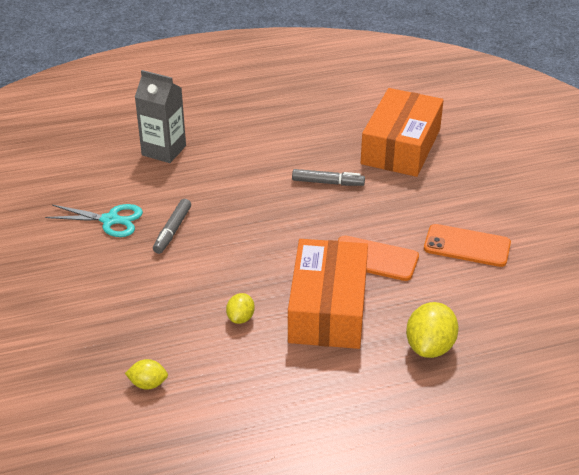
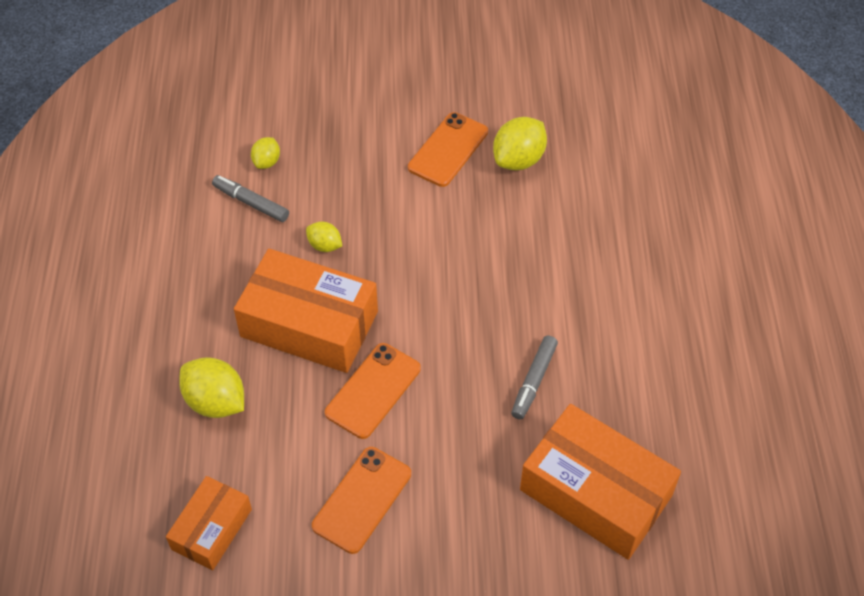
camera: 105 degrees right, 15 degrees up
turquoise scissors [45,204,143,237] -> yellow lemon [493,117,547,170]
grey carton [135,70,186,163] -> none
grey marker [153,199,191,254] -> grey marker moved to [212,175,289,222]
none -> orange box [166,476,252,570]
none -> orange phone [408,112,488,187]

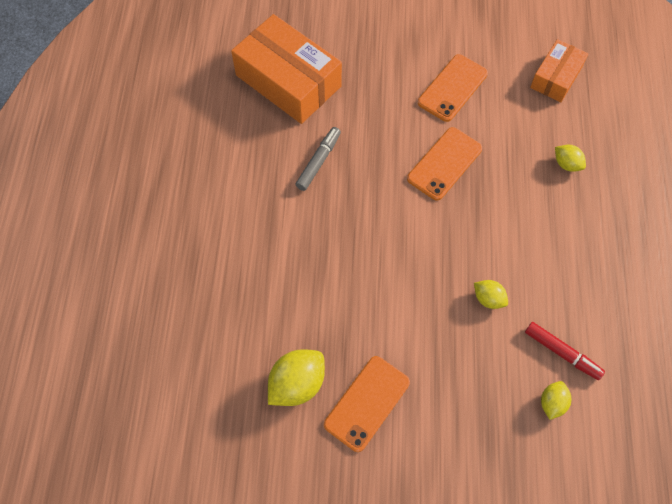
camera: 175 degrees left, 10 degrees up
yellow lemon [179,357,244,418] -> yellow lemon [555,145,586,172], size x0.57
grey marker [212,175,289,222] -> red marker [525,322,605,380]
orange box [234,249,378,373] -> none

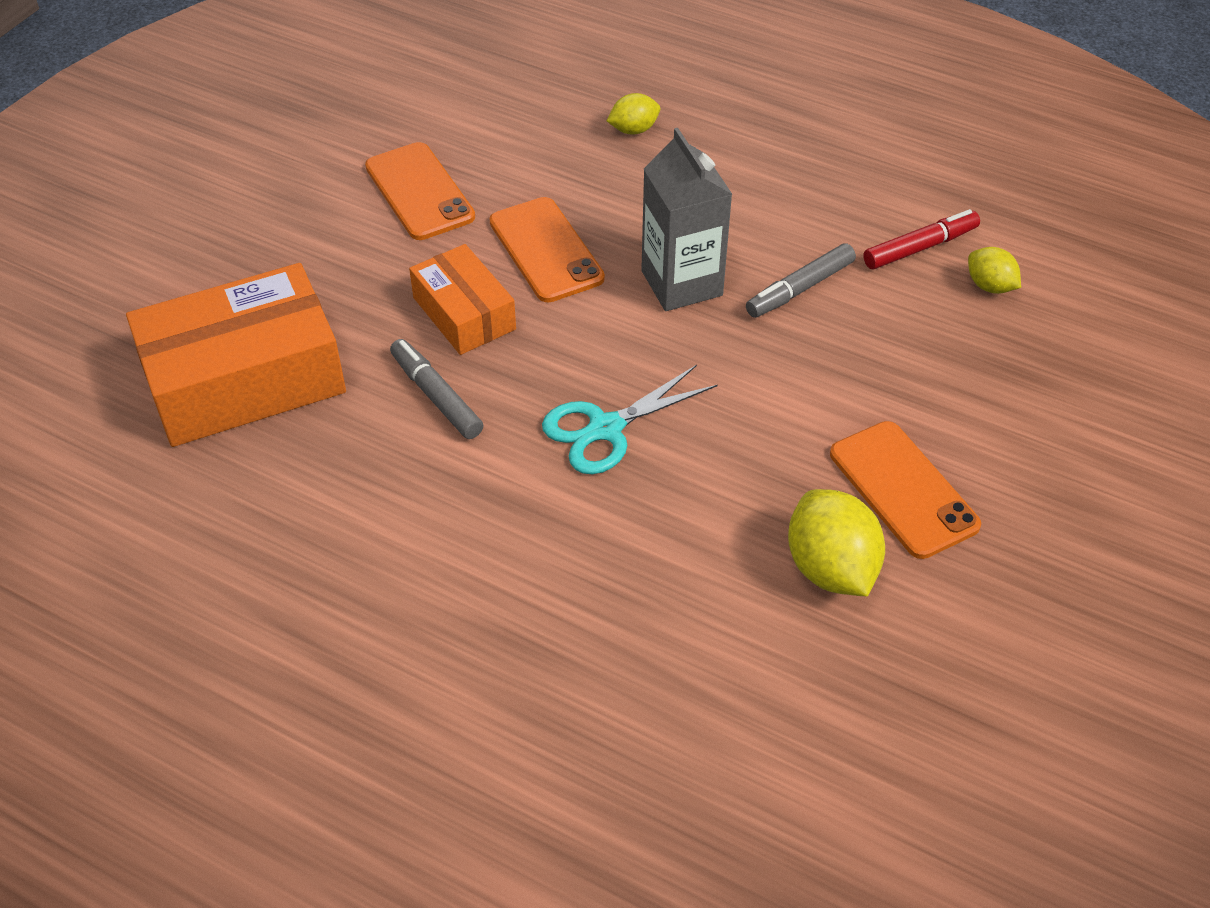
camera: 65 degrees left, 15 degrees down
yellow lemon [474,280,508,309] -> grey marker [746,243,856,318]
orange box [530,39,589,102] -> orange box moved to [409,244,516,355]
none -> turquoise scissors [542,365,718,474]
none -> grey carton [641,128,732,311]

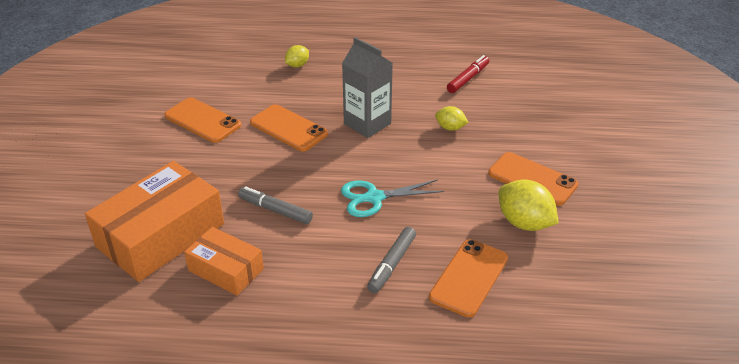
camera: 25 degrees left, 10 degrees down
orange box [409,244,516,355] -> orange box moved to [184,227,264,296]
turquoise scissors [542,365,718,474] -> turquoise scissors turned 45 degrees clockwise [341,180,444,217]
grey marker [746,243,856,318] -> grey marker moved to [367,227,416,293]
yellow lemon [968,247,1021,294] -> yellow lemon moved to [435,106,469,131]
none -> orange phone [429,239,508,317]

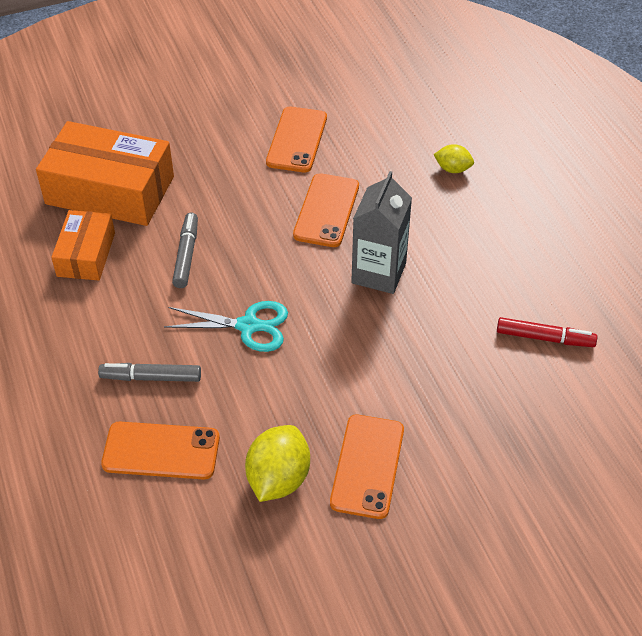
camera: 65 degrees right, 10 degrees up
turquoise scissors [341,180,444,217] -> turquoise scissors turned 135 degrees clockwise [164,301,288,352]
yellow lemon [435,106,469,131] -> none

